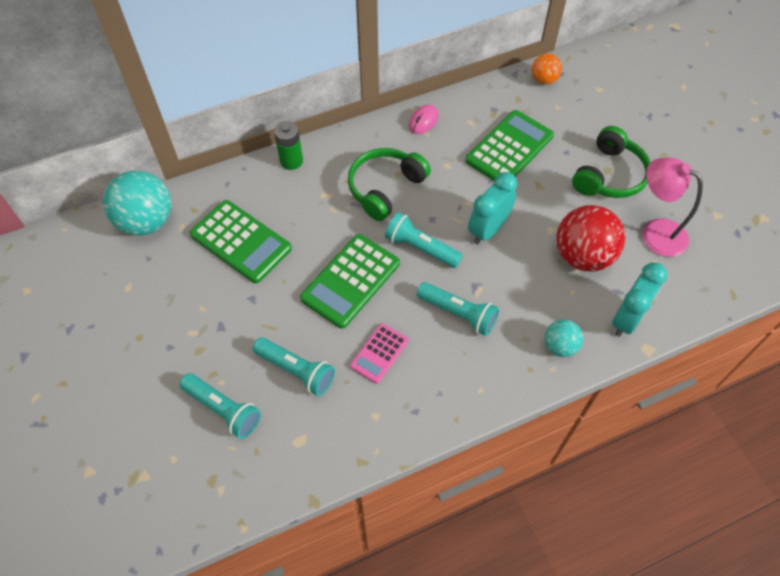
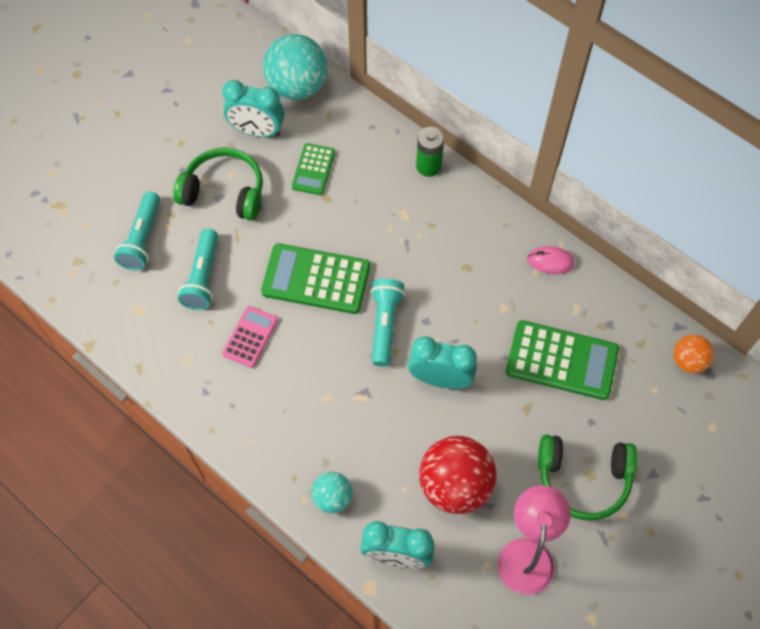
camera: 65 degrees right, 5 degrees up
green calculator [190,200,292,283] -> green calculator [292,143,335,195], size x0.57
green headphones [348,148,431,221] -> green headphones moved to [173,148,263,221]
pink calculator [350,323,408,384] -> pink calculator turned 105 degrees clockwise [222,306,278,368]
turquoise flashlight [417,282,499,336] -> none
none -> turquoise clock [222,80,285,137]

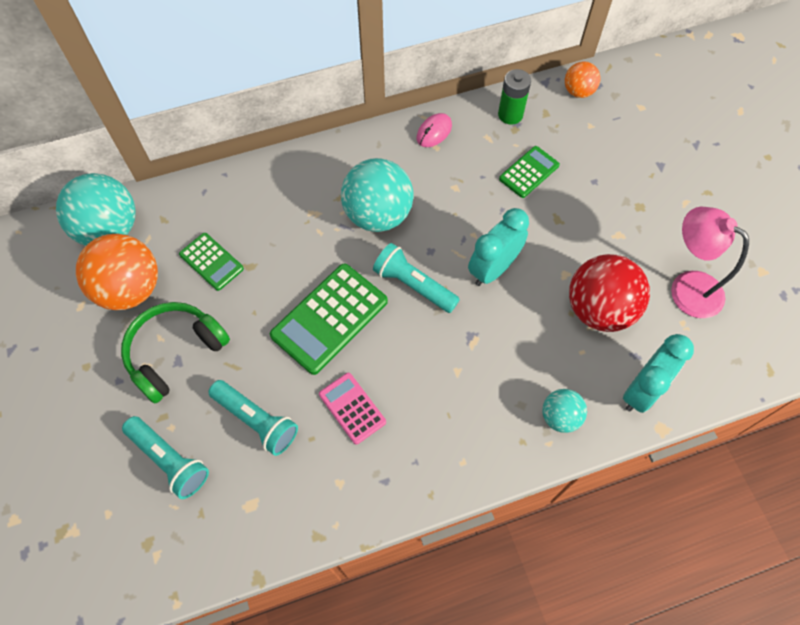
camera: 60 degrees left, 0 degrees up
turquoise clock [222,80,285,137] -> orange ball [76,234,158,310]
green battery [416,127,444,177] -> green battery moved to [498,69,531,124]
green calculator [506,320,619,400] -> green calculator [499,146,560,198], size x0.57
green headphones [538,435,638,520] -> none
none -> turquoise ball [341,158,414,232]

